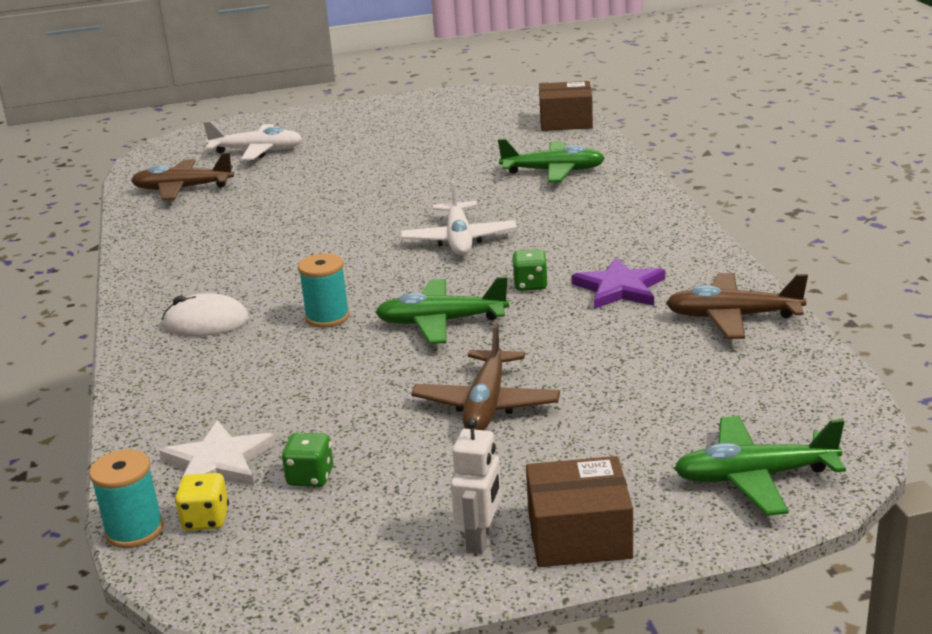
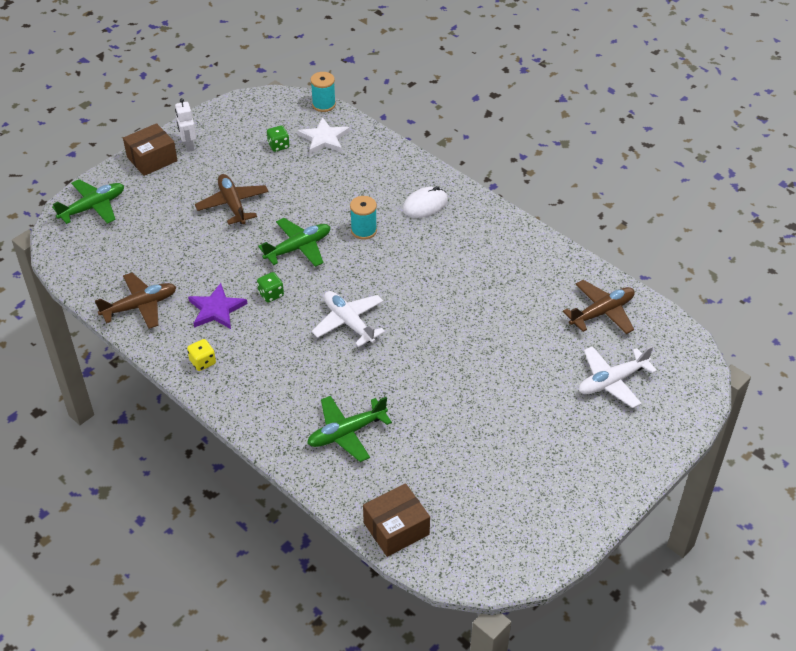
camera: 145 degrees right, 20 degrees up
yellow dice [175,473,229,531] -> yellow dice moved to [187,339,216,371]

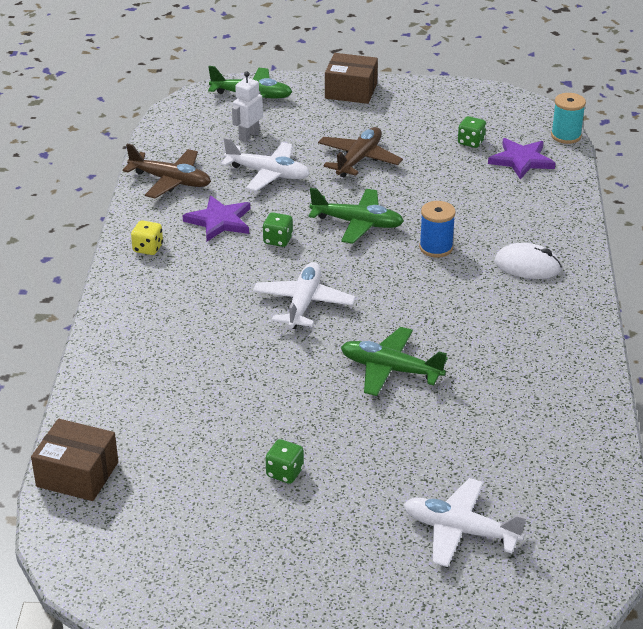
camera: 50 degrees right, 10 degrees down
white robot [175,98,196,152] -> white robot moved to [232,72,263,142]
white star [298,117,350,154] -> purple star [488,138,555,179]
green plane [307,396,392,462] -> green plane moved to [341,327,448,396]
turquoise spool [350,196,377,240] -> blue spool [419,201,456,258]
brown plane [563,280,635,334] -> none
none -> white plane [221,137,310,191]
none -> green dice [266,439,304,484]

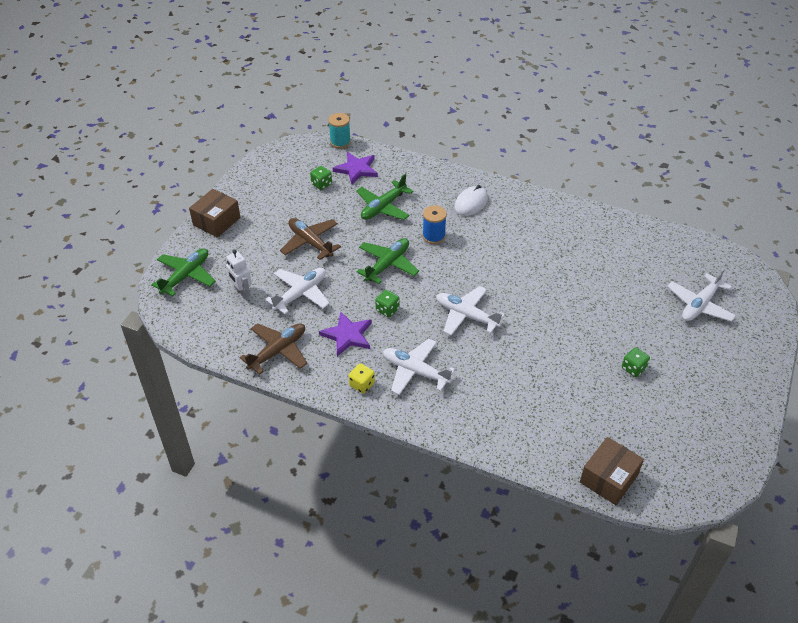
camera: 70 degrees left, 10 degrees up
green plane [341,327,448,396] -> green plane moved to [356,174,414,220]
none -> white plane [383,339,456,395]

